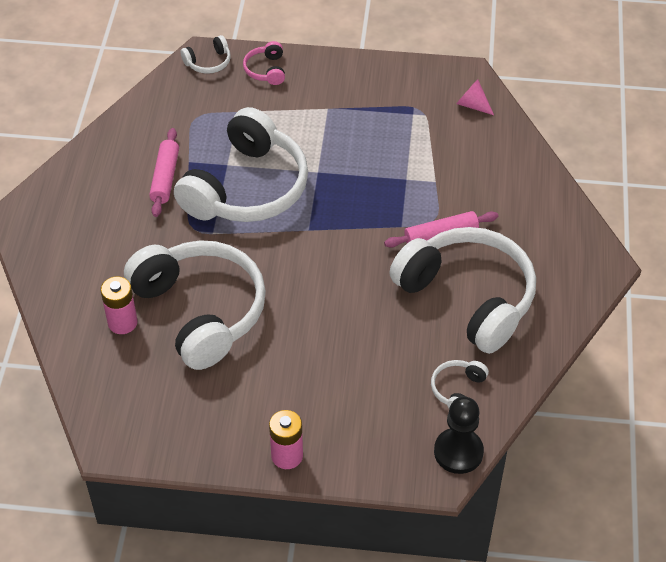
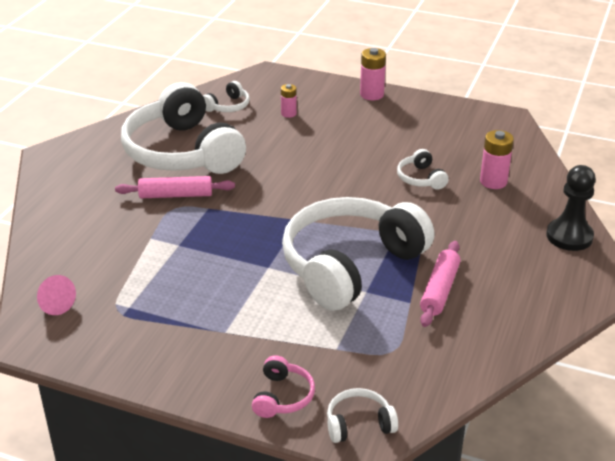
camera: 165 degrees left, 15 degrees down
white headphones [124,240,266,370] -> white headphones [397,149,449,190], size x0.40
black pawn [434,397,484,474] -> black pawn moved to [546,165,596,251]
none -> pink battery [281,84,297,118]

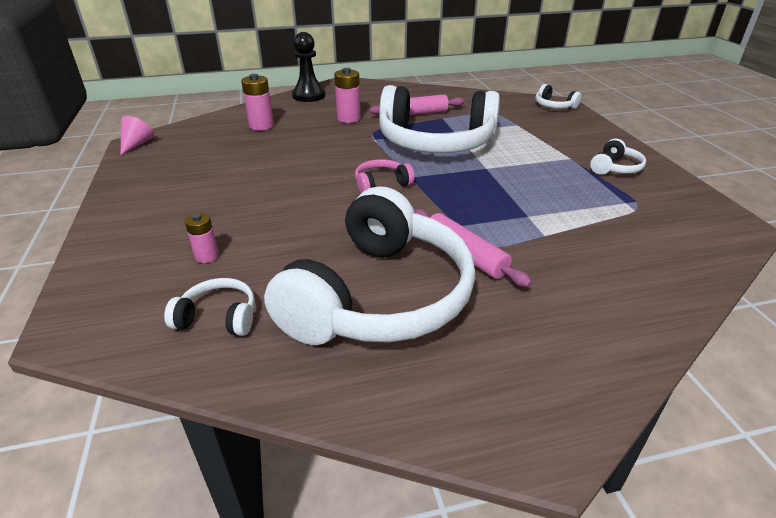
camera: 125 degrees left, 0 degrees up
pink cone [37,275,76,315] -> pink cone moved to [121,116,154,155]
pink headphones [252,355,315,418] -> pink headphones moved to [355,159,414,193]
pink battery [360,48,386,100] -> pink battery moved to [334,68,361,123]
white headphones [397,149,449,190] -> white headphones moved to [590,139,646,175]

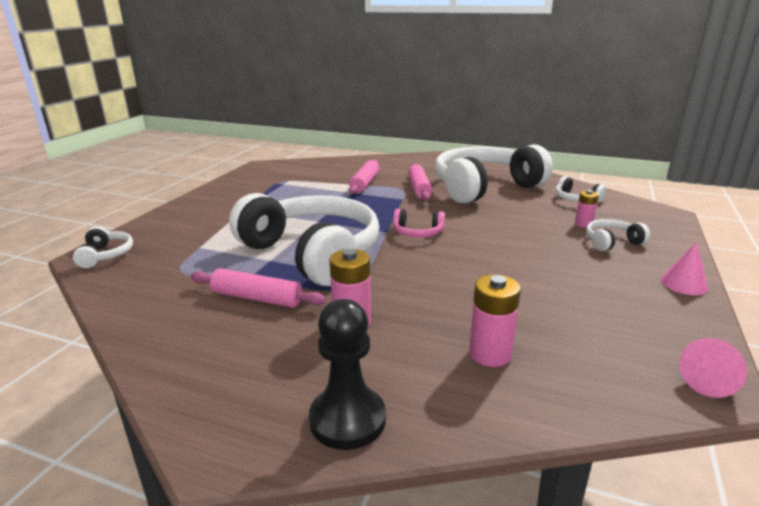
camera: 145 degrees left, 10 degrees down
white headphones [590,139,646,175] -> white headphones moved to [586,219,650,251]
none -> pink rolling pin [349,160,379,194]
none -> pink cone [661,242,708,295]

